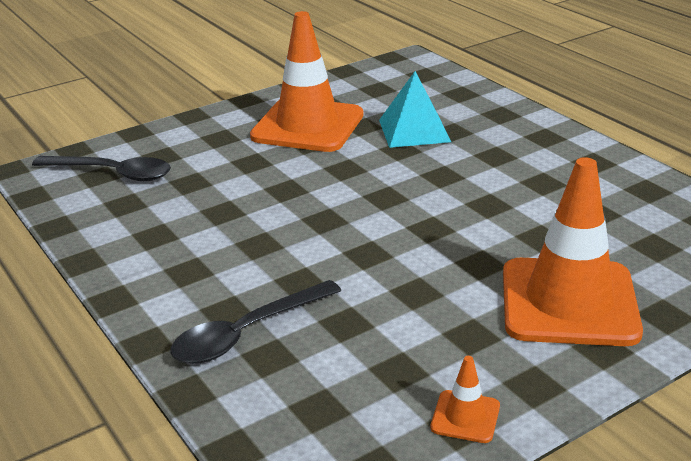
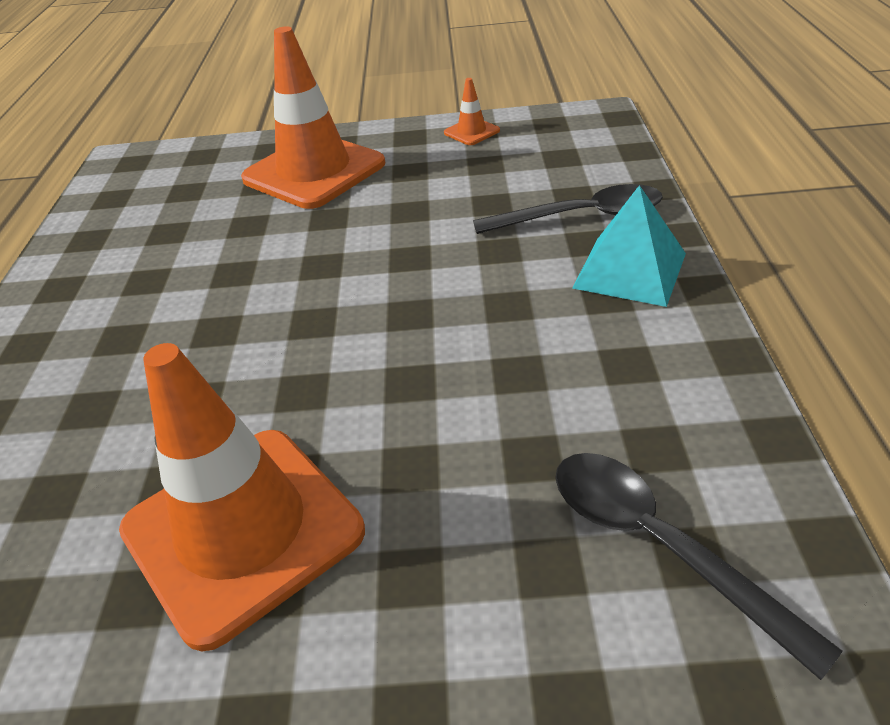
camera: 145 degrees left, 10 degrees up
turquoise pyramid [379,71,451,148] -> turquoise pyramid moved to [572,185,686,307]

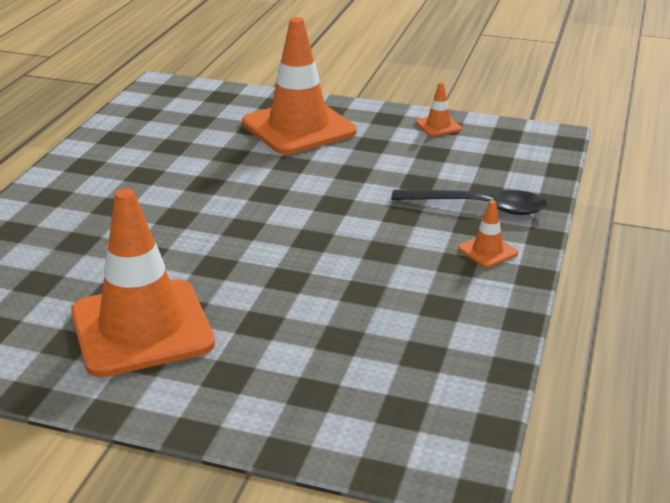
camera: 15 degrees right, 10 degrees down
black spoon [555,453,843,680] -> none
turquoise pyramid [572,185,686,307] -> orange traffic cone [458,200,518,268]

